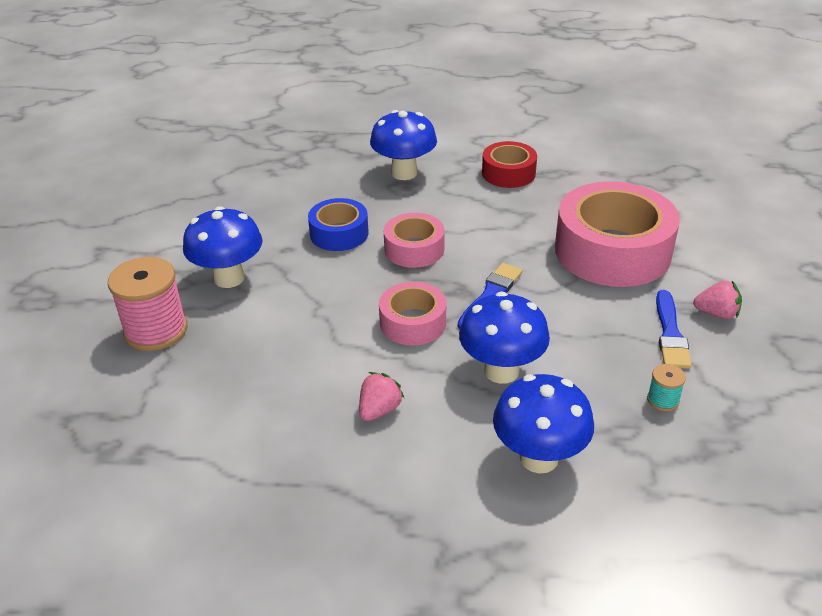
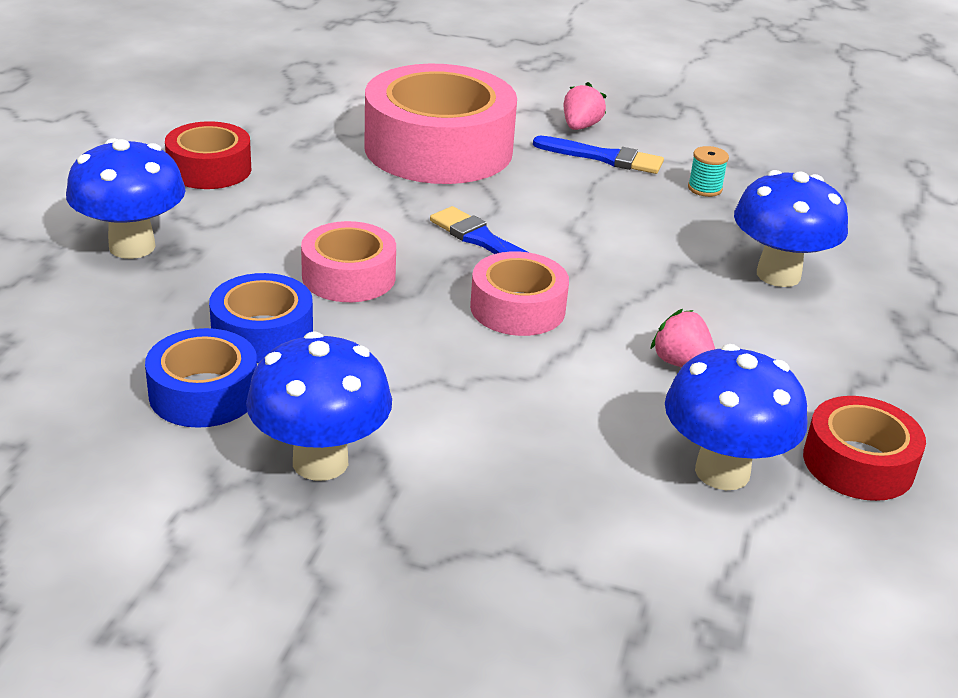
camera: 80 degrees left, 5 degrees down
pink spool [108,257,187,351] -> none
blue mushroom [459,292,550,384] -> blue mushroom moved to [665,344,807,490]
none -> blue tape [145,328,257,428]
none -> red tape [803,396,926,501]

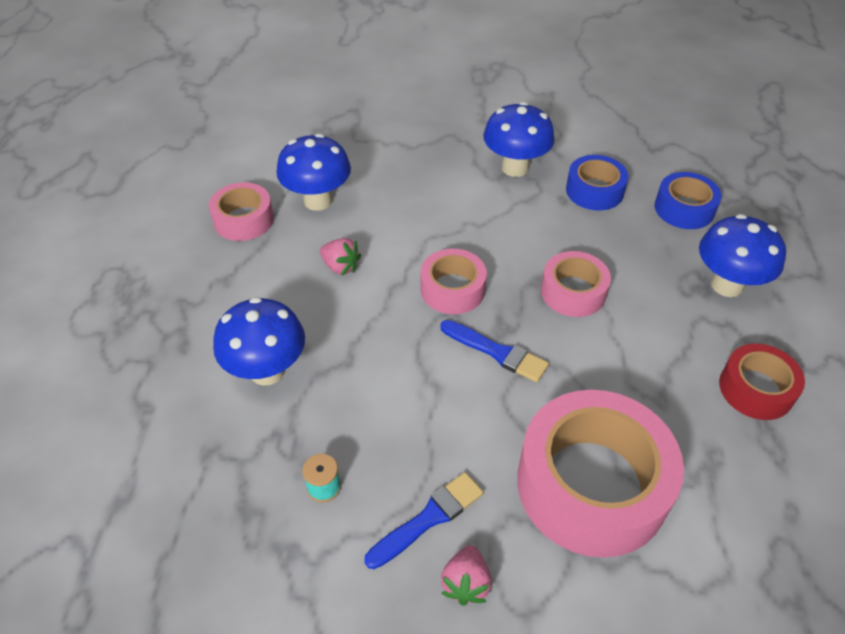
camera: 170 degrees right, 15 degrees up
blue tape [209,273,313,363] -> blue tape moved to [655,172,722,229]
blue brush [533,136,664,174] -> blue brush turned 135 degrees clockwise [365,472,484,569]
red tape [803,396,926,501] -> pink tape [209,182,274,241]

